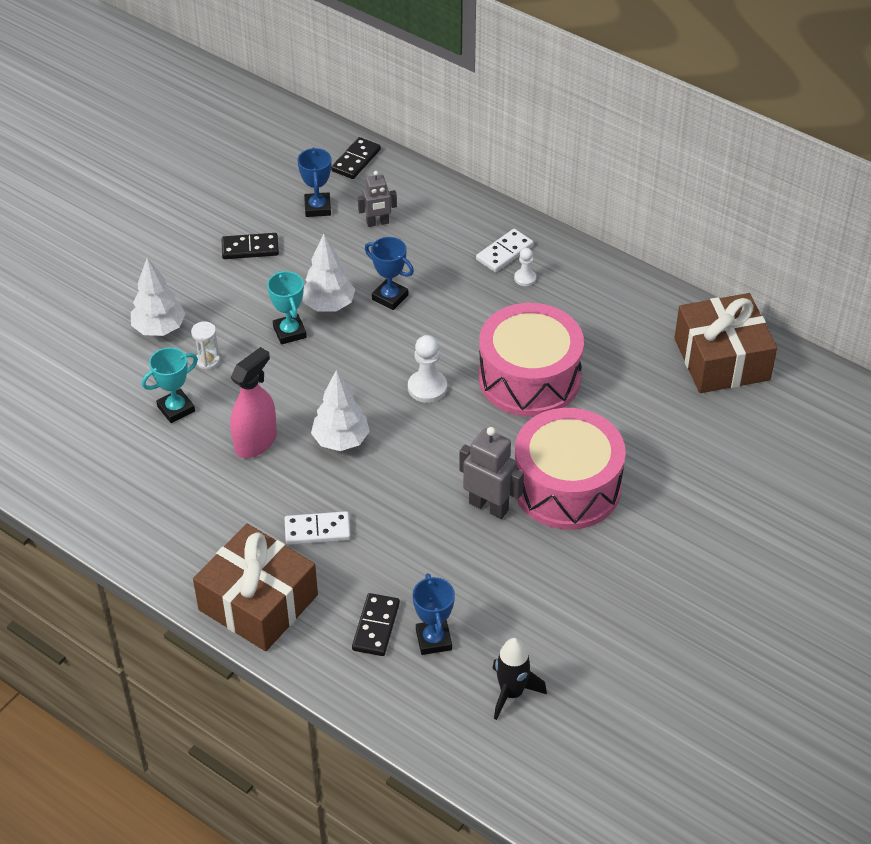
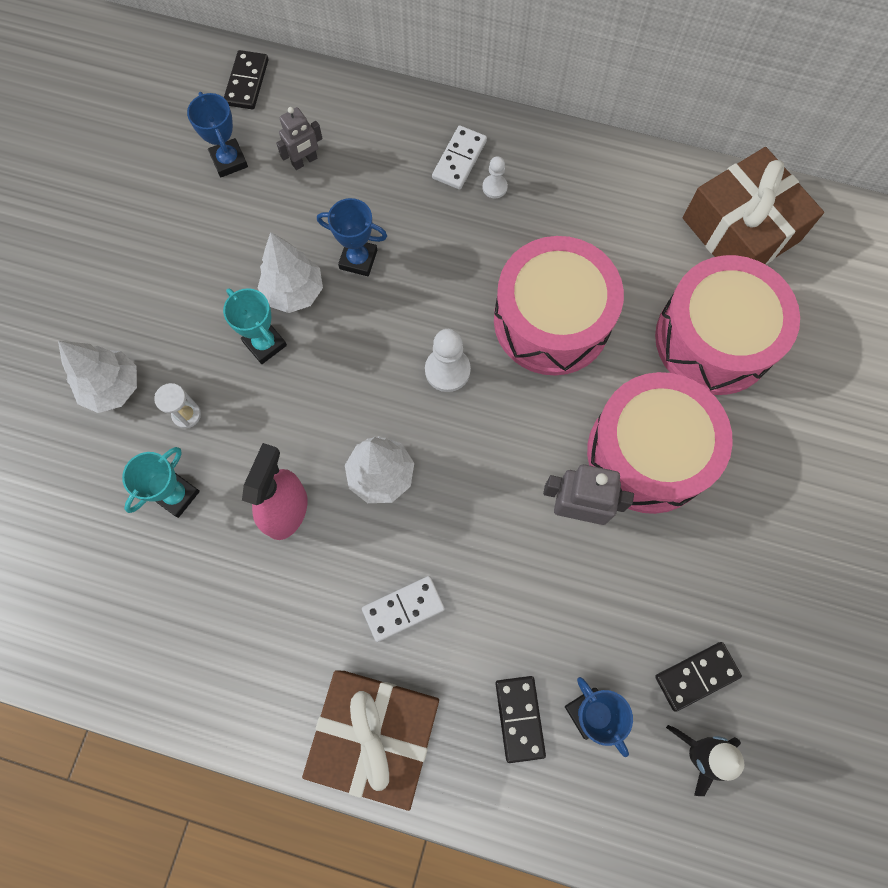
camera: 20 degrees left, 25 degrees up
black domino [222,233,279,259] -> black domino moved to [655,642,742,712]
none -> pink drum [655,255,800,395]

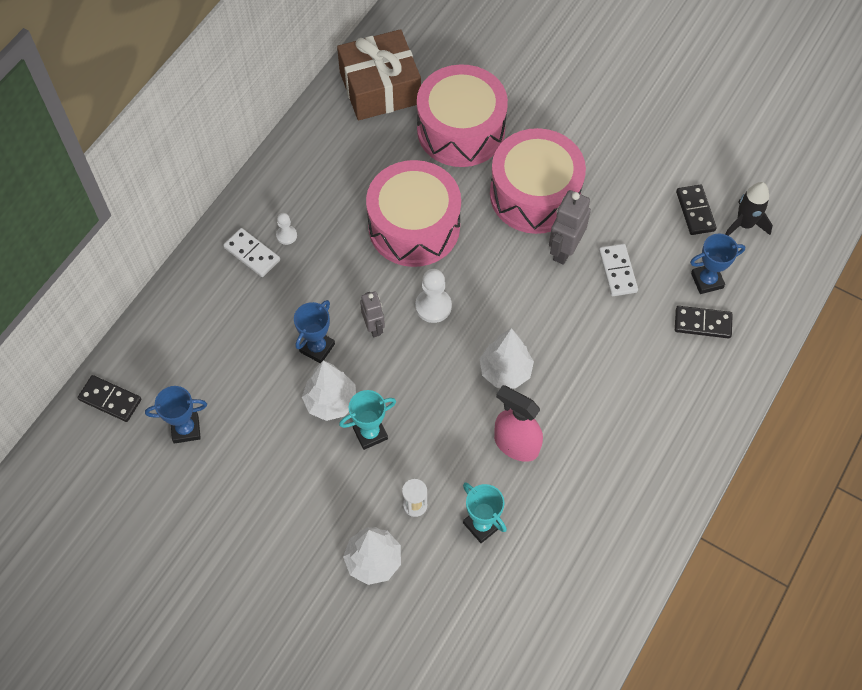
camera: 75 degrees left, 10 degrees down
grey robot [276,107,323,170] -> grey robot moved to [360,291,385,337]
brown gift [302,670,439,811] -> none
white domino [362,576,445,642] -> white domino moved to [599,244,638,296]

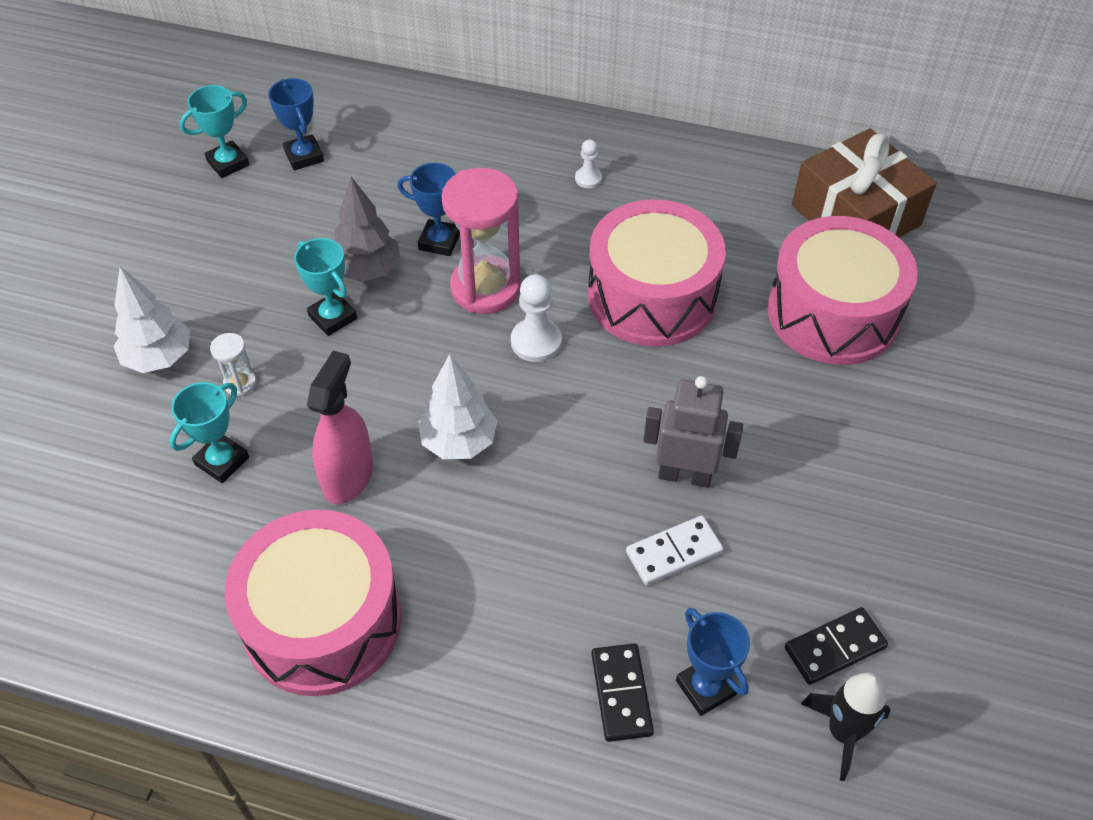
camera: 75 degrees right, 10 degrees down
black domino [77,375,141,422] -> none
white domino [223,228,280,277] -> none
white tree [302,360,356,421] -> grey tree [334,177,400,282]
grey robot [360,291,385,337] -> pink hourglass [441,168,521,314]
pink drum [490,128,586,234] -> pink drum moved to [225,510,402,696]
none -> turquoise trophy [179,85,250,178]

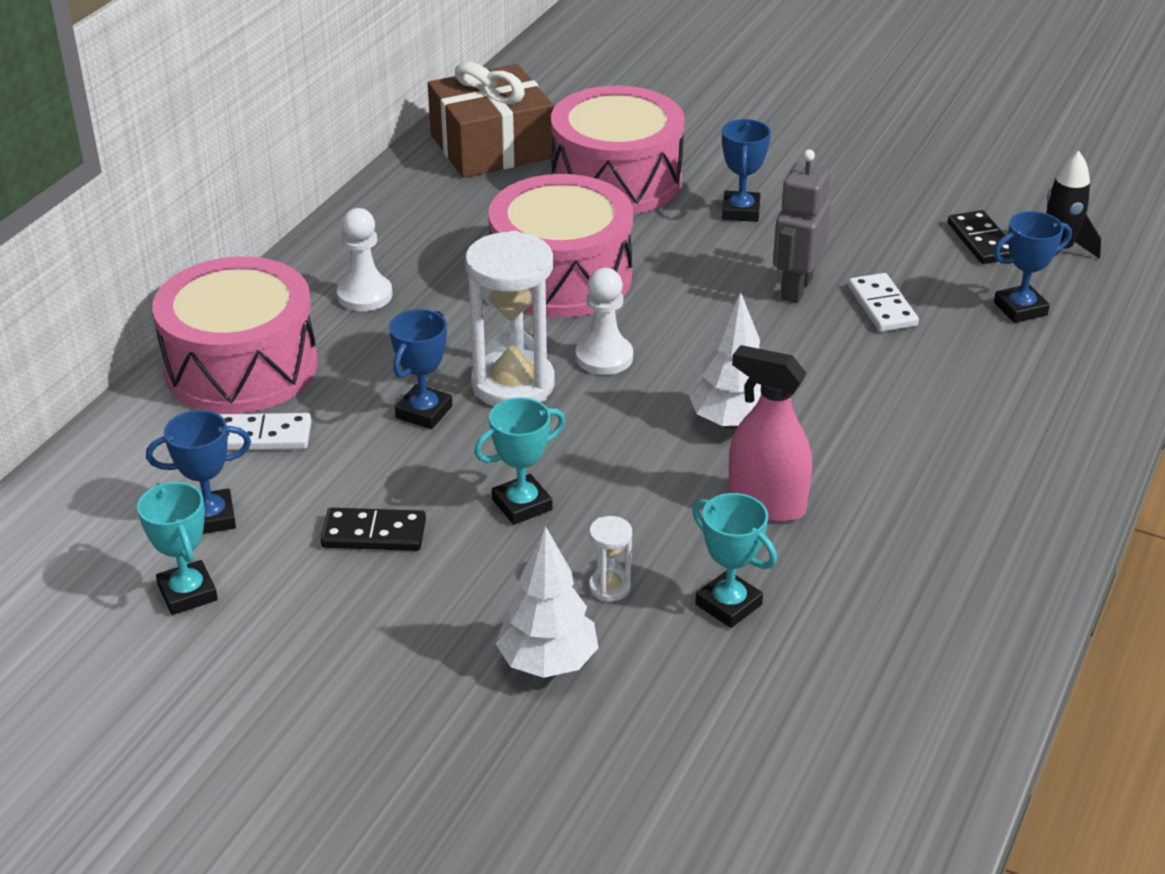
camera: 80 degrees left, 15 degrees down
pink drum [225,510,402,696] -> pink drum moved to [152,256,318,414]
grey tree [334,177,400,282] -> none
pink hourglass [441,168,521,314] -> white hourglass [465,231,555,406]
white pawn [575,139,602,188] -> white pawn [337,208,393,311], size x1.70
black domino [591,643,654,742] -> black domino moved to [320,508,426,551]
none -> white domino [220,413,312,450]
none -> blue trophy [722,119,771,222]

